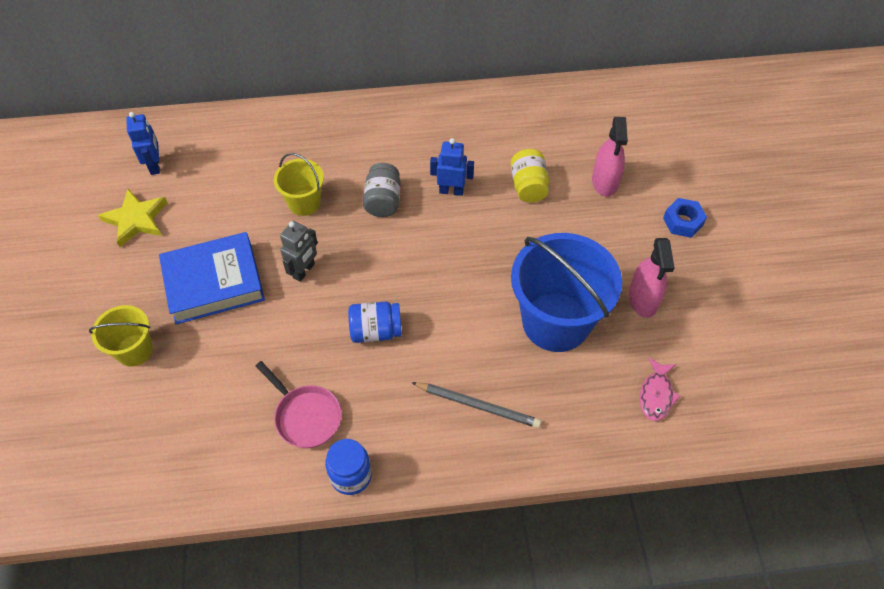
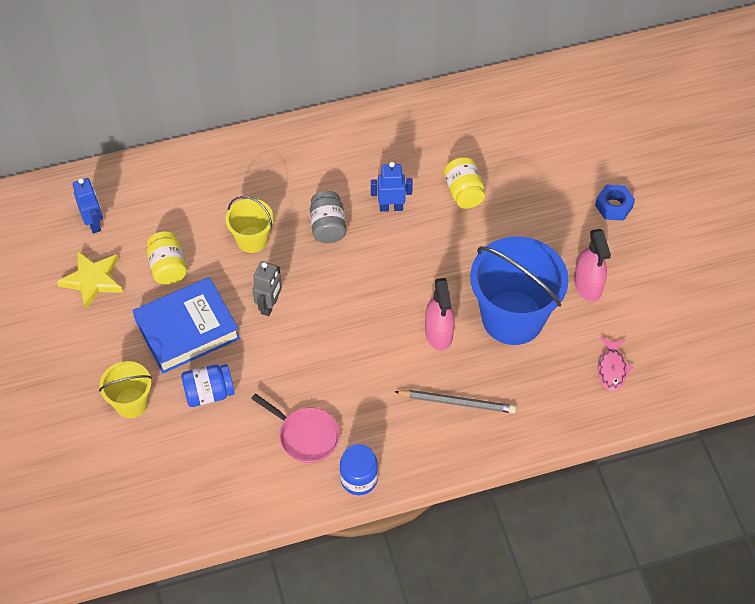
camera: 10 degrees left, 0 degrees up
blue jar [348,302,402,343] -> blue jar moved to [181,364,235,407]
pink spray bottle [592,117,628,197] -> pink spray bottle moved to [425,278,455,351]
none -> yellow jar [147,231,187,285]

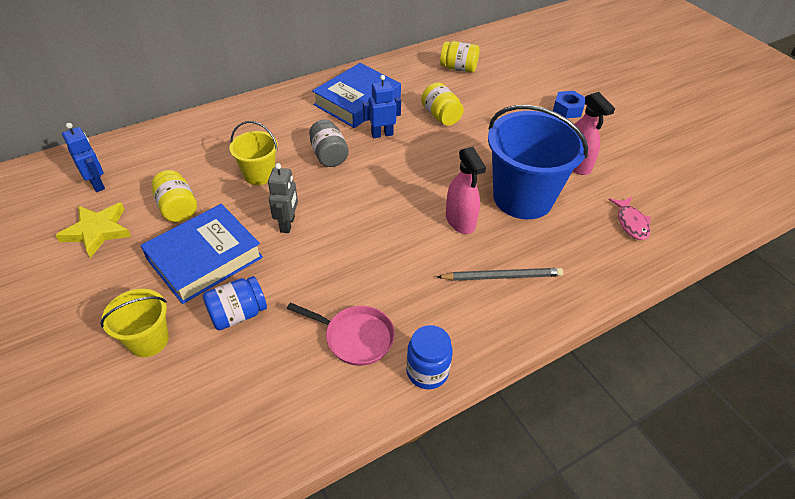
camera: 15 degrees left, 10 degrees down
none -> blue book [312,63,401,128]
none -> yellow jar [440,41,480,73]

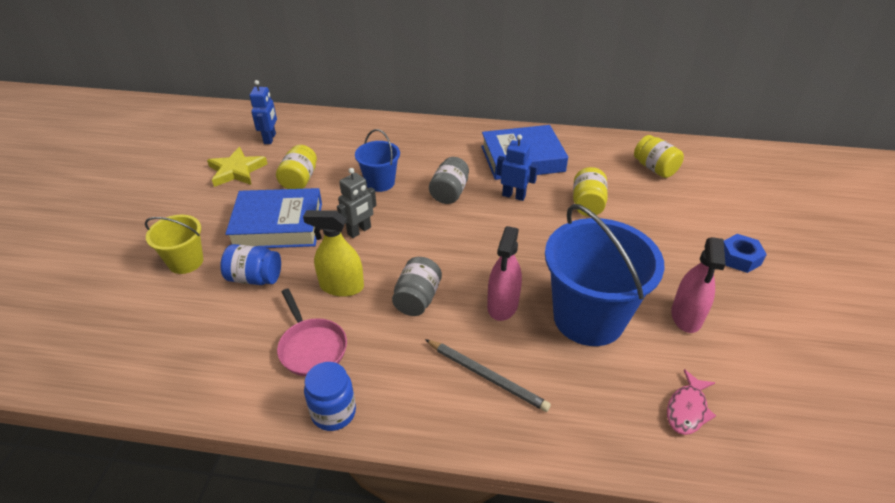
camera: 40 degrees right, 5 degrees down
yellow bucket [229,121,278,185] -> blue bucket [355,129,400,192]
none -> yellow spray bottle [303,210,364,297]
none -> grey jar [392,257,442,316]

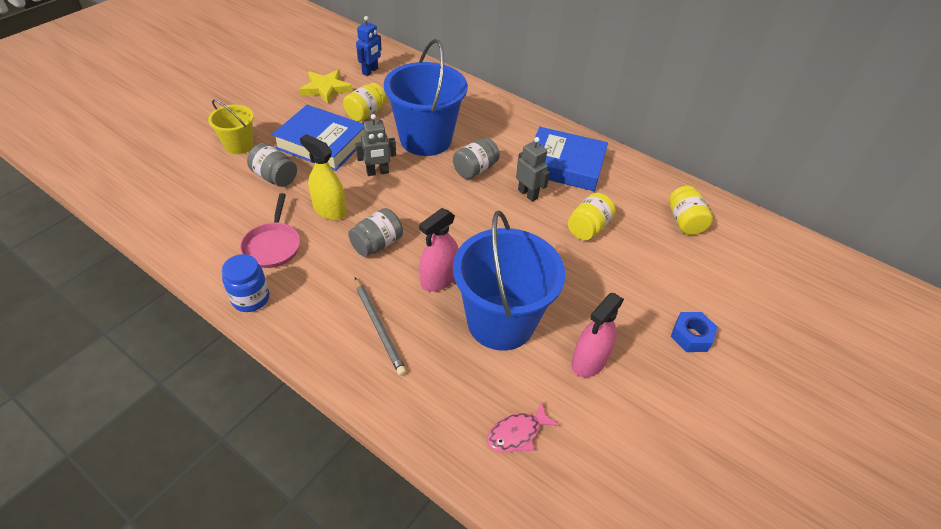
camera: 25 degrees right, 5 degrees up
blue jar [220,244,281,285] -> grey jar [247,143,297,187]
blue bucket [355,129,400,192] -> blue bucket [384,39,468,156], size x1.93
blue robot [496,134,538,201] -> grey robot [516,137,550,202]

